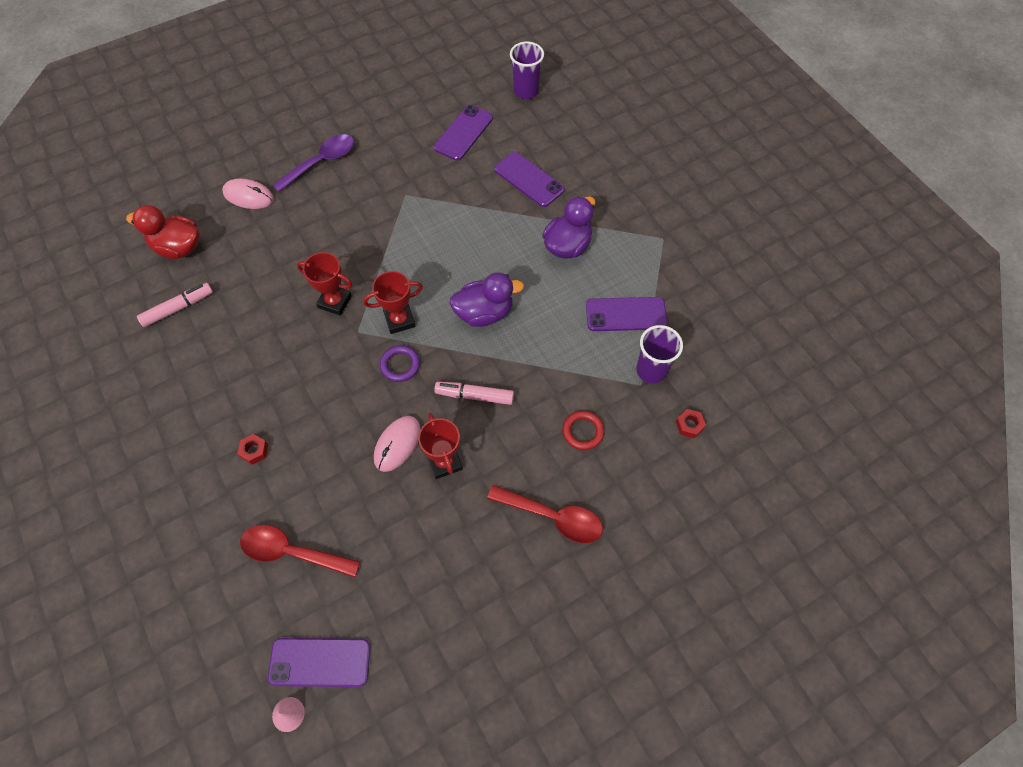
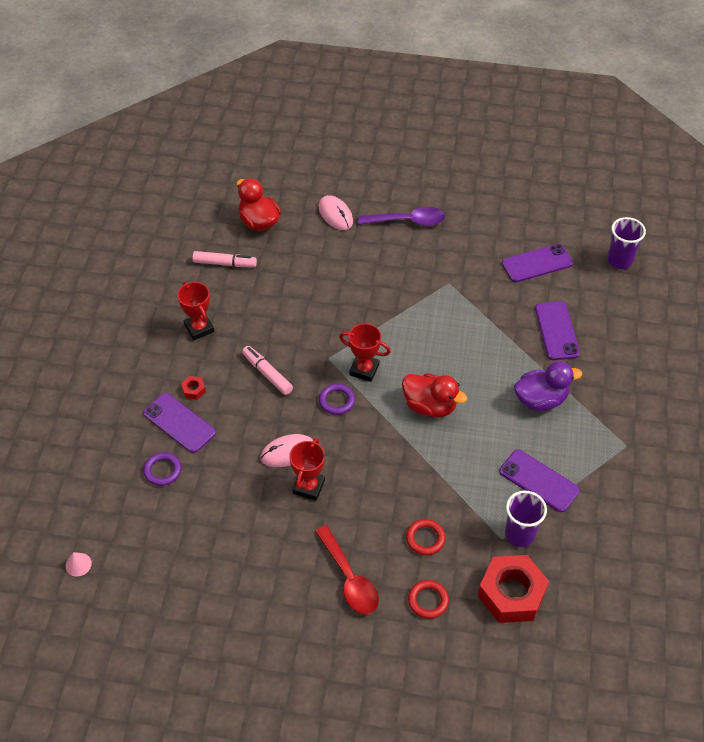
camera: 40 degrees right, 10 degrees down
red spoon [240,525,360,577] -> purple ring [143,452,181,486]
purple phone [268,638,370,687] -> purple phone moved to [143,393,216,453]
red trophy [297,252,352,316] -> red trophy moved to [177,282,214,340]
pink marker [434,382,514,405] -> pink marker moved to [242,346,293,395]
purple duck [449,272,524,327] -> red duck [402,374,467,417]
red nut [676,409,706,438] -> red nut [478,555,549,623], size x2.49
none -> red ring [408,580,449,619]

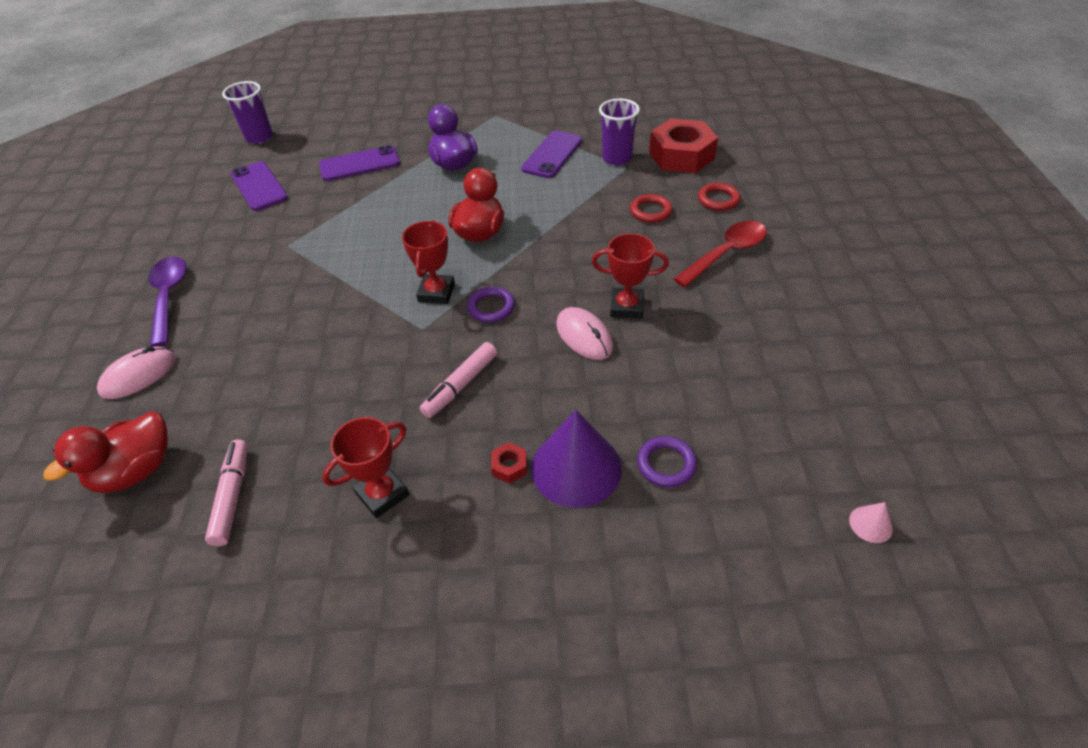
camera: 100 degrees left, 5 degrees down
purple phone [143,393,216,453] -> purple cone [531,410,622,508]

